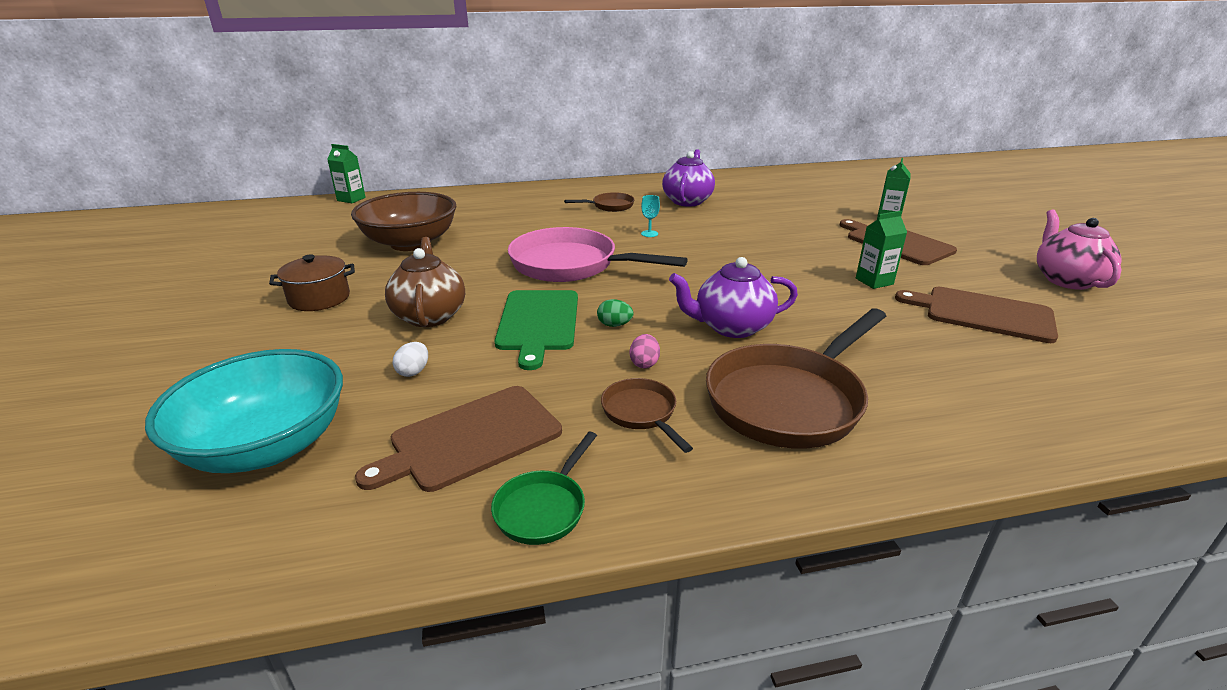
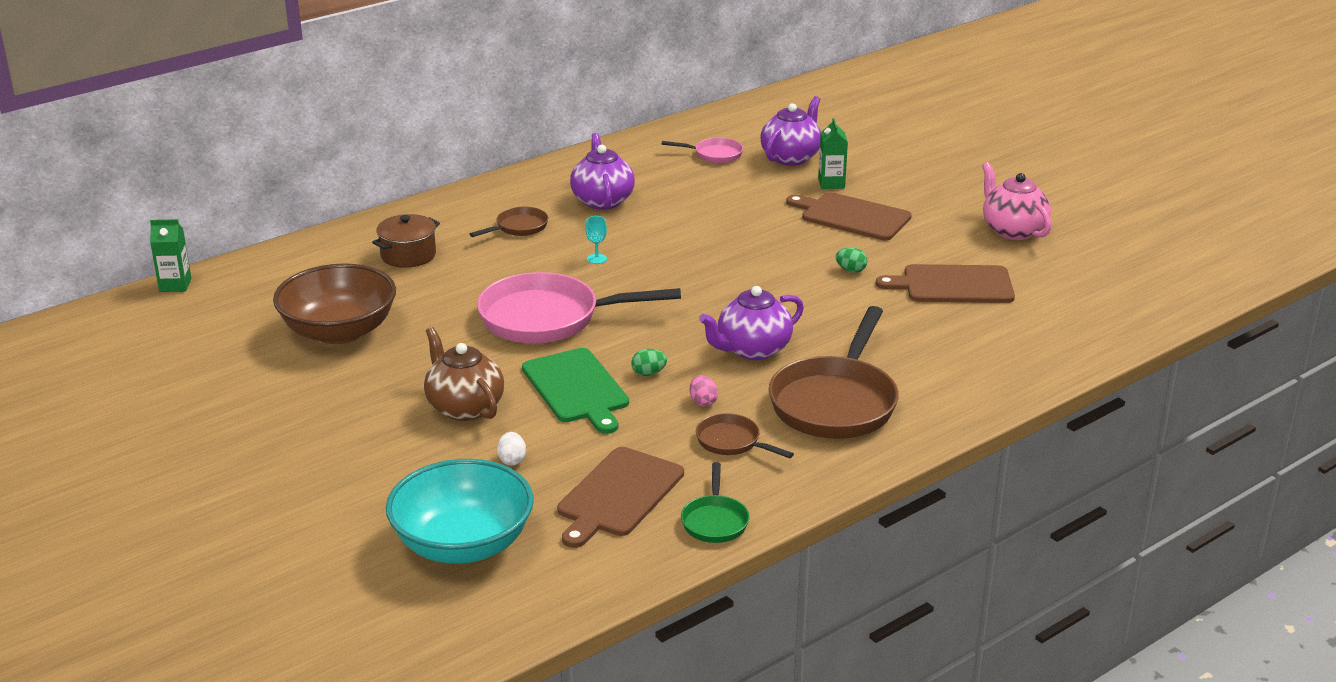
camera: 25 degrees left, 0 degrees up
brown pot [269,255,355,311] -> brown pot moved to [372,214,440,268]
green carton [856,211,907,289] -> green egg [836,248,867,273]
none -> pink pan [662,138,743,163]
none -> purple teapot [760,96,821,166]

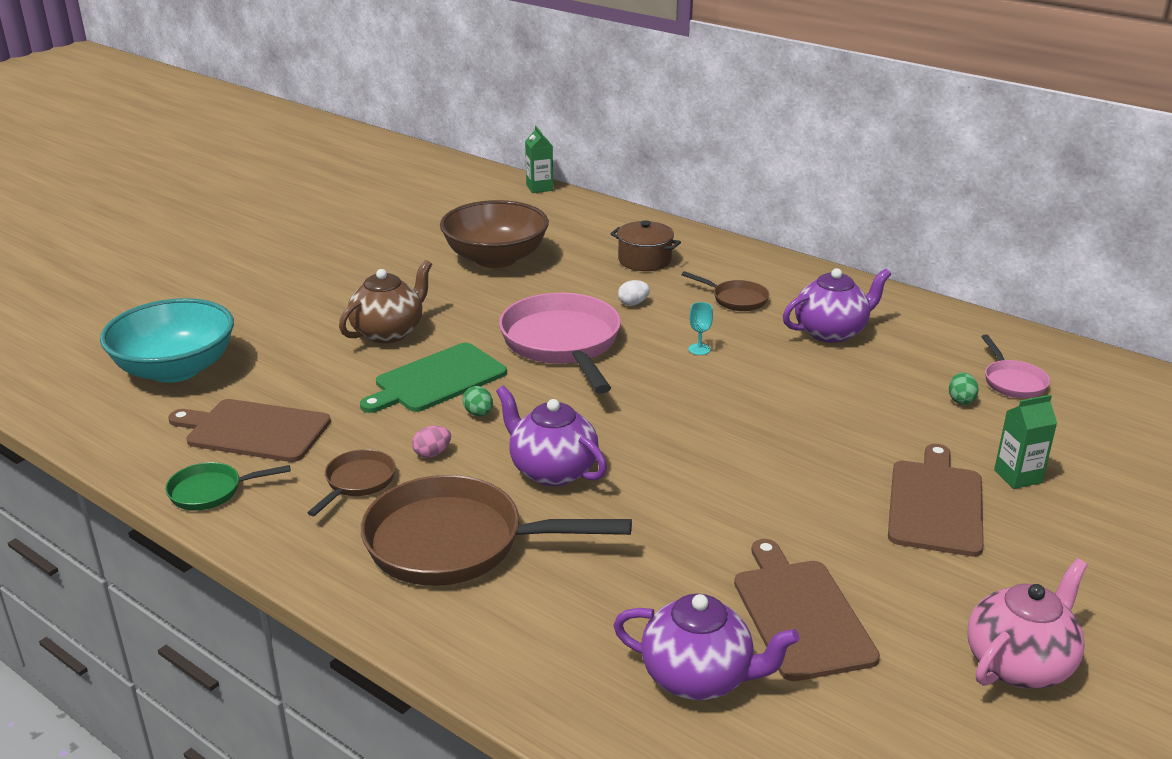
camera: 75 degrees right, 0 degrees up
white egg [497,432,526,466] -> white egg moved to [618,280,650,306]
purple teapot [760,96,821,166] -> purple teapot moved to [613,594,800,700]
green egg [836,248,867,273] -> green egg moved to [949,372,979,405]

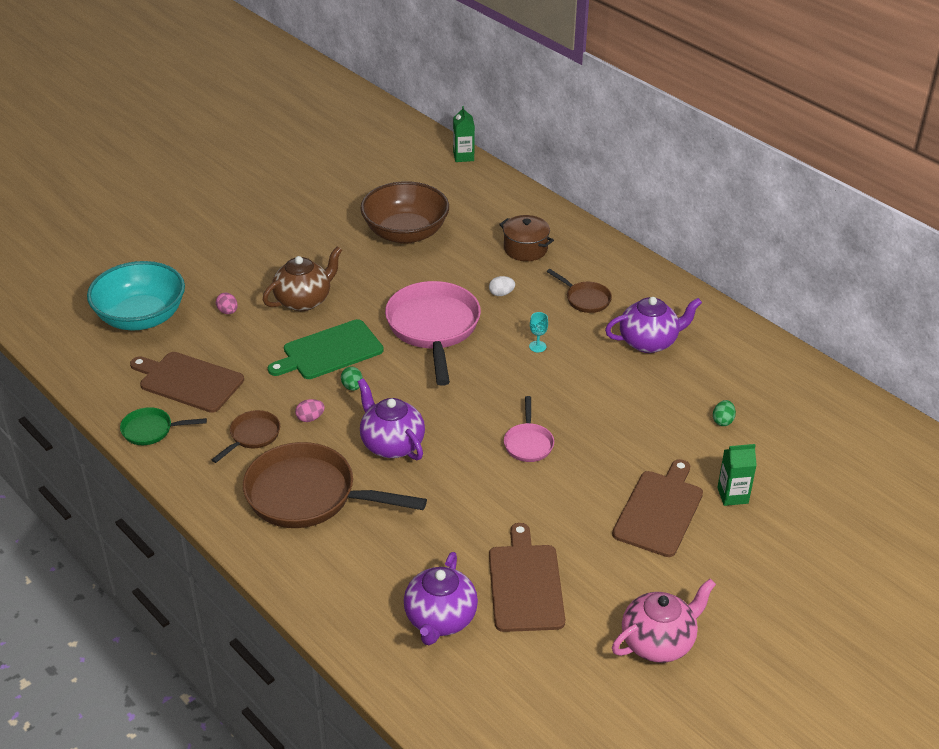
camera: 10 degrees right, 10 degrees up
purple teapot [613,594,800,700] -> purple teapot turned 75 degrees clockwise [404,552,478,645]
pink pan [981,335,1050,398] -> pink pan moved to [504,396,554,462]
none -> pink egg [216,293,238,314]

